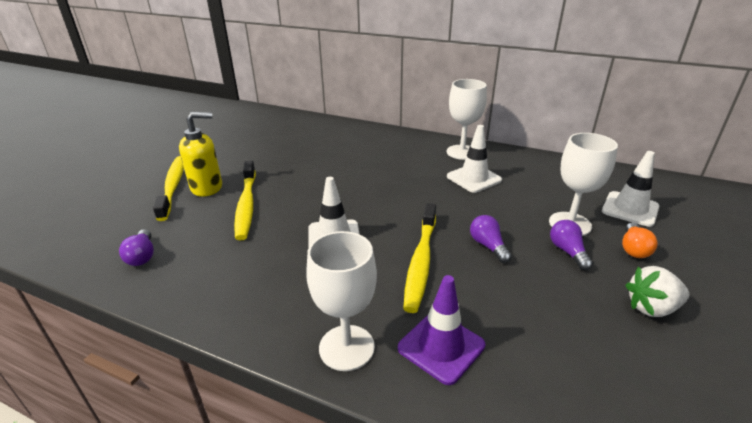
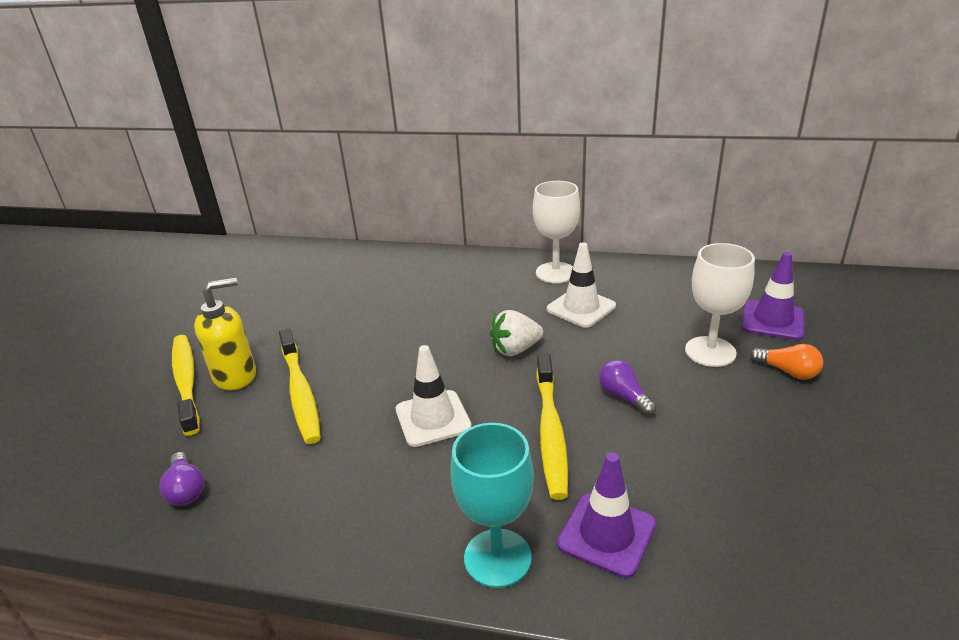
camera: 10 degrees left, 0 degrees up
white goblet [306,231,377,371] -> turquoise goblet [451,423,534,588]
purple light bulb [550,220,593,270] -> none
white traffic cone [602,151,659,227] -> purple traffic cone [742,252,804,340]
orange light bulb [622,223,658,258] -> orange light bulb turned 60 degrees counterclockwise [750,344,823,380]
white strawberry [625,266,689,317] -> white strawberry moved to [490,310,543,356]

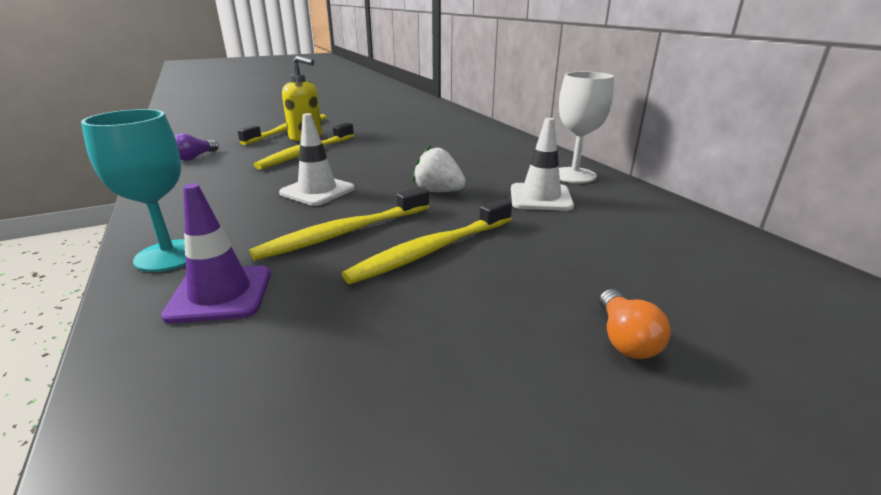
camera: 50 degrees right, 5 degrees down
purple light bulb [599,360,656,416] -> yellow toothbrush [342,199,512,284]
white goblet [685,243,755,367] -> none
purple traffic cone [742,252,804,340] -> none

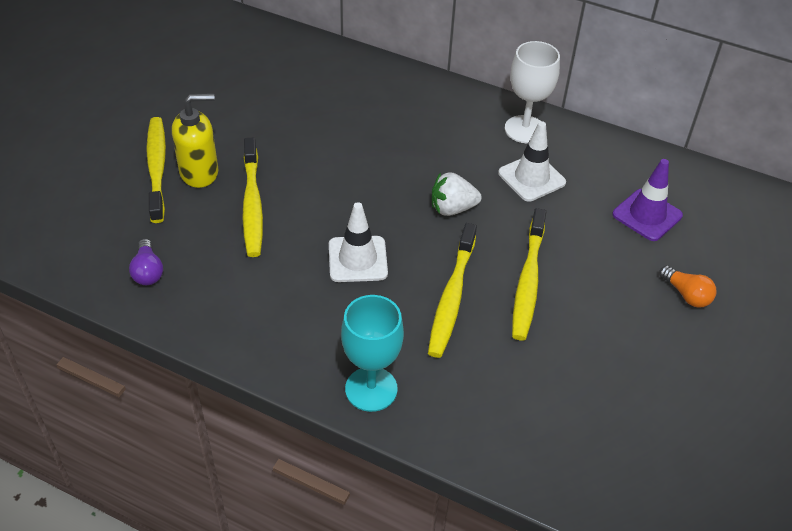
camera: 40 degrees left, 20 degrees up
purple traffic cone [161,183,271,324] -> purple traffic cone moved to [612,159,683,241]

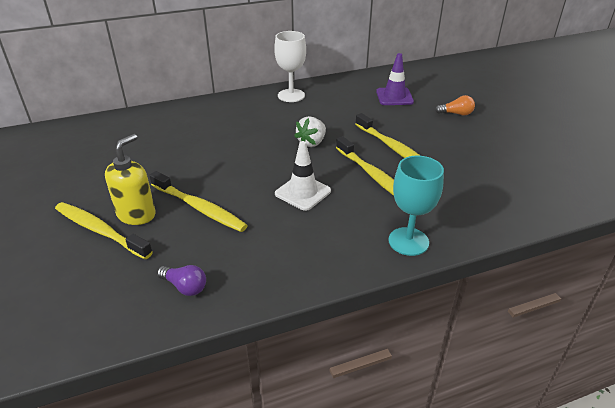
camera: 45 degrees left, 10 degrees down
white traffic cone [498,121,566,202] -> none

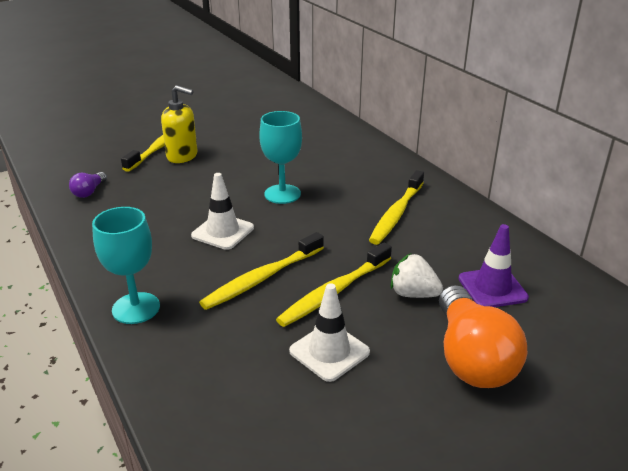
camera: 80 degrees right, 5 degrees down
yellow toothbrush [149,171,248,232] -> yellow toothbrush moved to [369,170,424,245]
white goblet [274,31,306,102] -> none
white strawberry [294,116,326,147] -> white strawberry moved to [391,253,443,298]
orange light bulb [435,95,475,116] -> orange light bulb [439,285,527,388], size x2.18
none -> turquoise goblet [259,111,302,204]
none -> white traffic cone [289,283,370,382]

